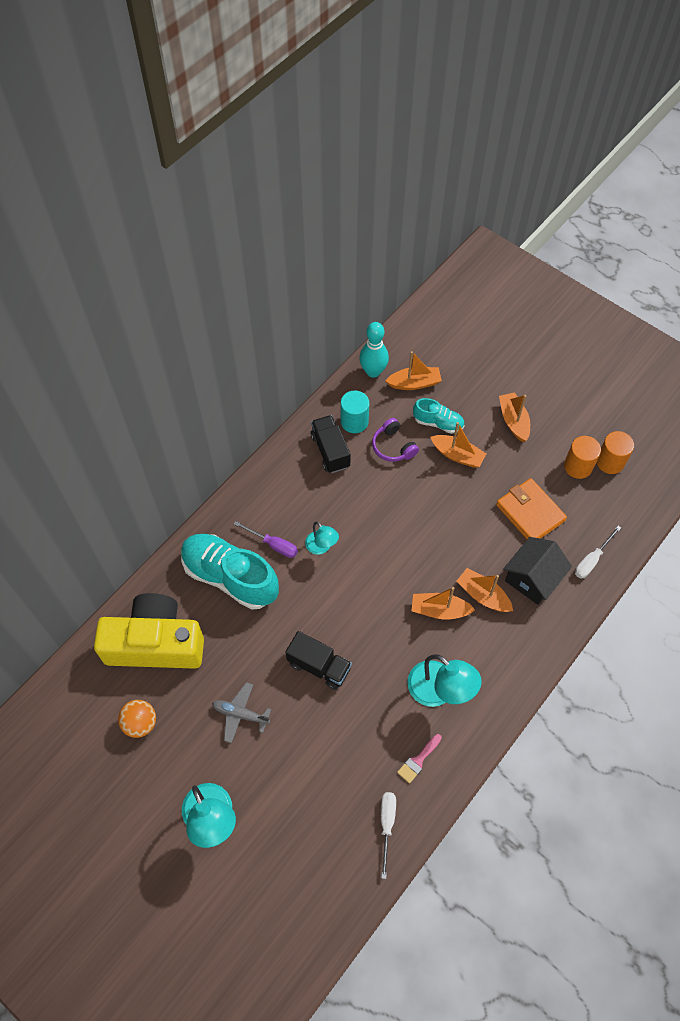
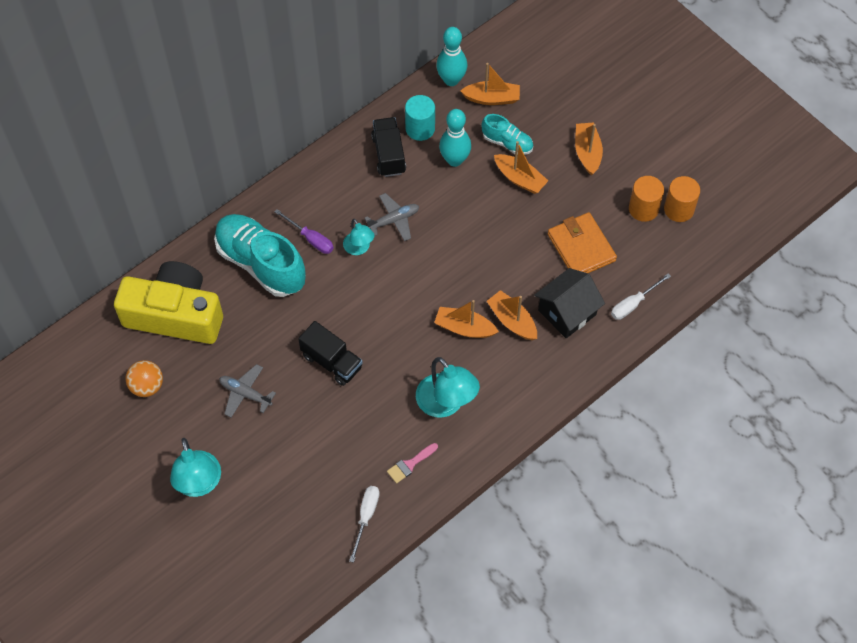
camera: 10 degrees right, 0 degrees up
purple headphones [372,418,419,462] -> turquoise bowling pin [439,109,471,167]
none -> grey plane [364,193,419,241]

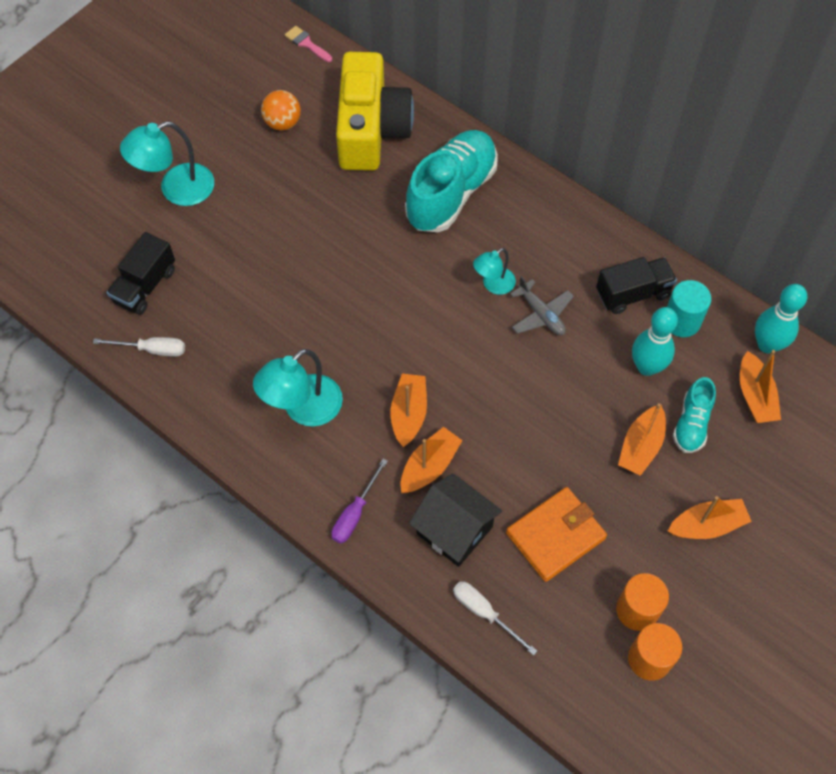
camera: 80 degrees right, 0 degrees up
grey plane [219,364,276,417] -> none
purple screwdriver [274,209,334,254] -> purple screwdriver moved to [331,459,388,544]
black truck [298,321,363,386] -> black truck moved to [107,232,175,315]
pink brush [387,443,438,484] -> pink brush moved to [285,26,332,62]

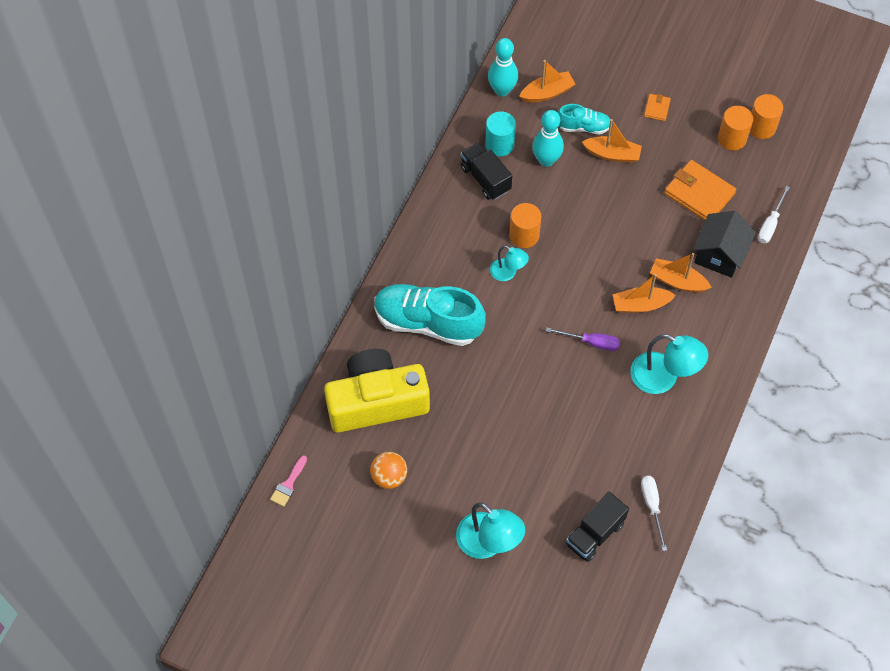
camera: 105 degrees left, 0 degrees up
black truck [107,232,175,315] -> black truck turned 120 degrees clockwise [566,492,629,562]
purple screwdriver [331,459,388,544] -> purple screwdriver moved to [546,328,620,351]
grey plane [510,276,574,335] -> orange cylinder [509,203,541,248]
orange boat [668,496,752,539] -> orange wallet [644,94,671,121]

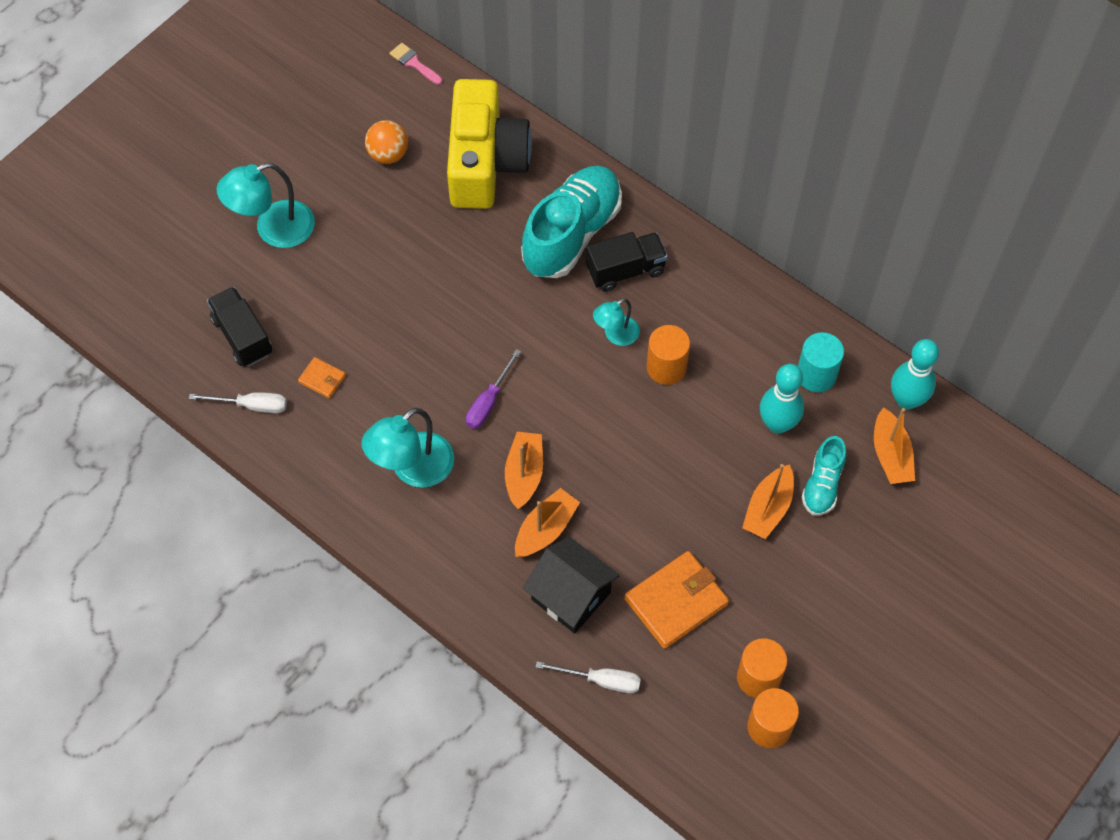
camera: 105 degrees right, 0 degrees up
black truck [461,142,512,200] -> black truck moved to [586,232,668,292]
orange wallet [644,94,671,121] -> orange wallet moved to [298,357,346,398]
white screwdriver [758,186,790,244] -> white screwdriver turned 150 degrees clockwise [536,661,641,693]

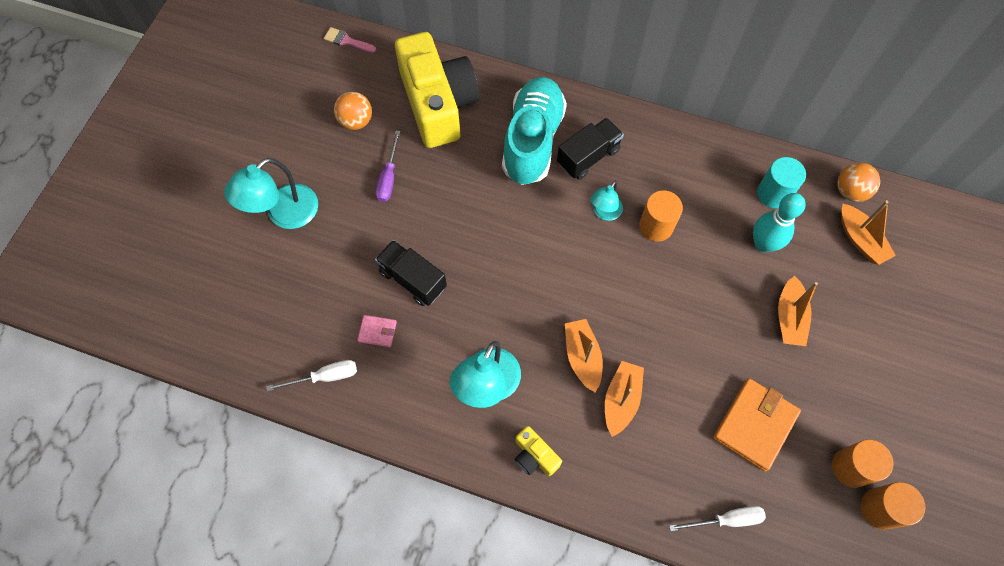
camera: 20 degrees left, 5 degrees up
black truck [207,287,272,367] -> black truck moved to [375,240,447,306]
orange wallet [298,357,346,398] -> pink wallet [357,315,397,347]
purple screwdriver [466,349,521,429] -> purple screwdriver moved to [376,131,400,202]
black house [523,537,620,634] -> none
turquoise shoe [801,436,846,516] -> none
turquoise bowling pin [891,339,939,410] -> orange ball [837,162,880,202]
none -> yellow camera [515,426,562,476]

